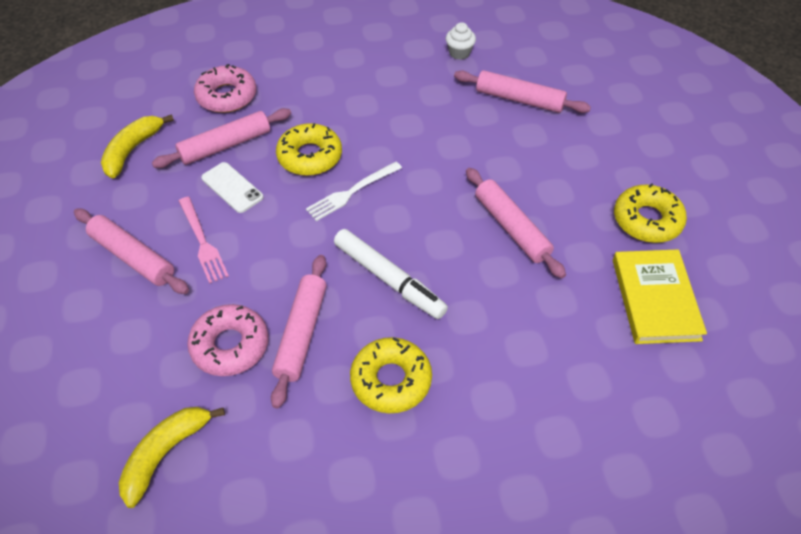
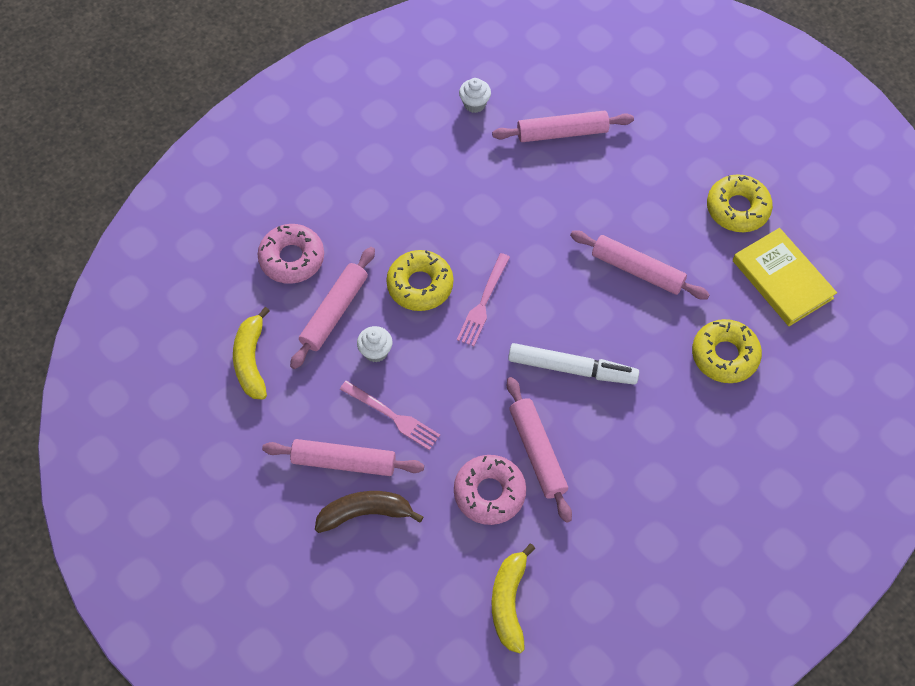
camera: 30 degrees left, 10 degrees up
white phone [201,162,263,213] -> white cupcake [357,326,393,362]
white fork [306,162,402,221] -> pink fork [457,253,510,346]
yellow donut [350,337,432,413] -> yellow donut moved to [692,319,762,383]
none -> brown banana [315,491,424,533]

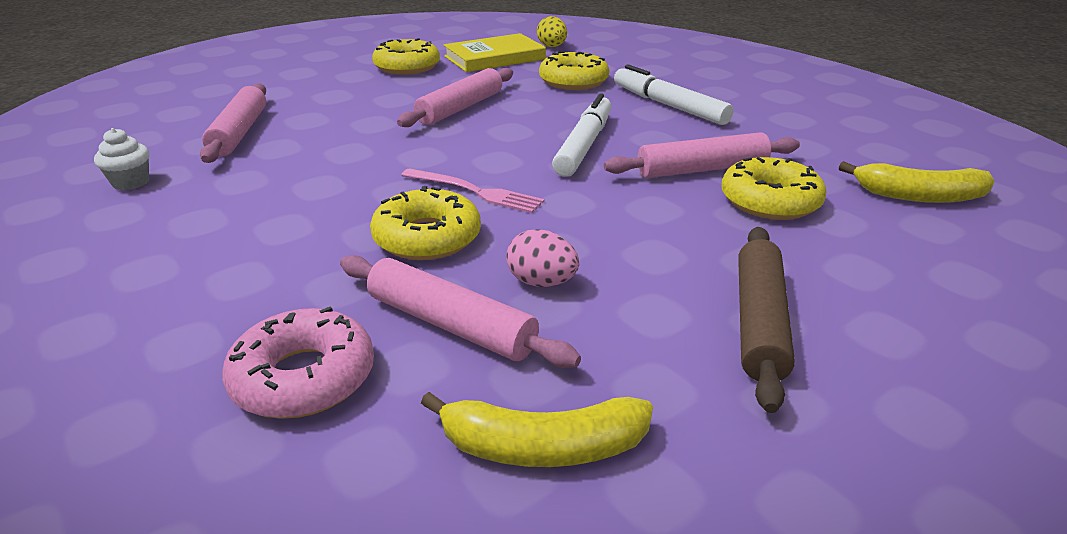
camera: 85 degrees left, 30 degrees down
pink rolling pin [262,439,424,476] -> brown rolling pin [738,227,795,413]
brown banana [315,491,424,533] -> none
pink fork [340,380,440,450] -> none
white cupcake [357,326,393,362] -> pink egg [506,229,579,287]
pink donut [454,455,526,525] -> yellow donut [721,157,827,220]
none -> yellow egg [537,16,567,47]
none -> white marker [614,64,734,125]

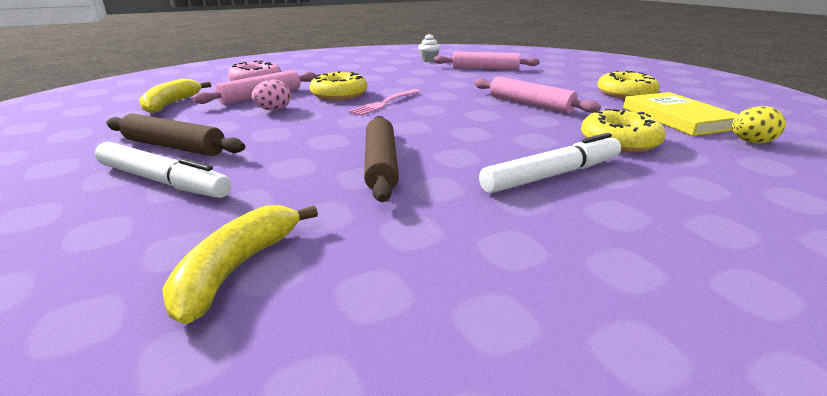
camera: 100 degrees right, 5 degrees down
white marker [552,93,611,177] -> white marker moved to [95,142,232,198]
pink rolling pin [604,132,800,178] -> brown rolling pin [364,116,399,202]
yellow donut [721,157,827,220] -> none

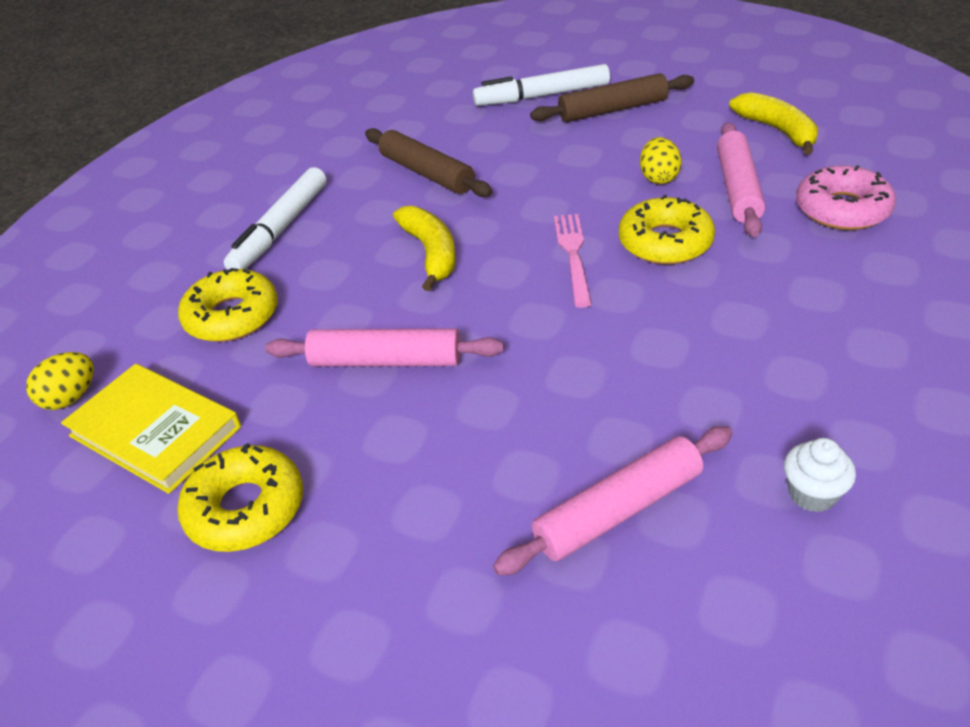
camera: 145 degrees right, 15 degrees up
yellow banana [162,205,318,324] -> yellow banana moved to [393,206,456,291]
pink egg [252,80,291,110] -> yellow egg [640,137,682,184]

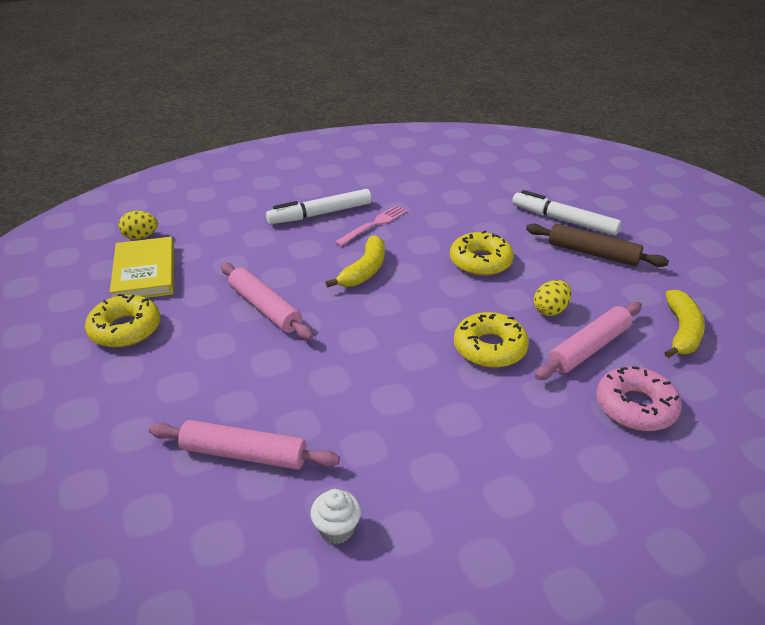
camera: 40 degrees right, 5 degrees down
yellow donut [178,268,278,342] -> yellow donut moved to [450,231,514,276]
brown rolling pin [365,128,493,197] -> none
pink fork [554,214,592,308] -> pink fork moved to [335,205,408,246]

